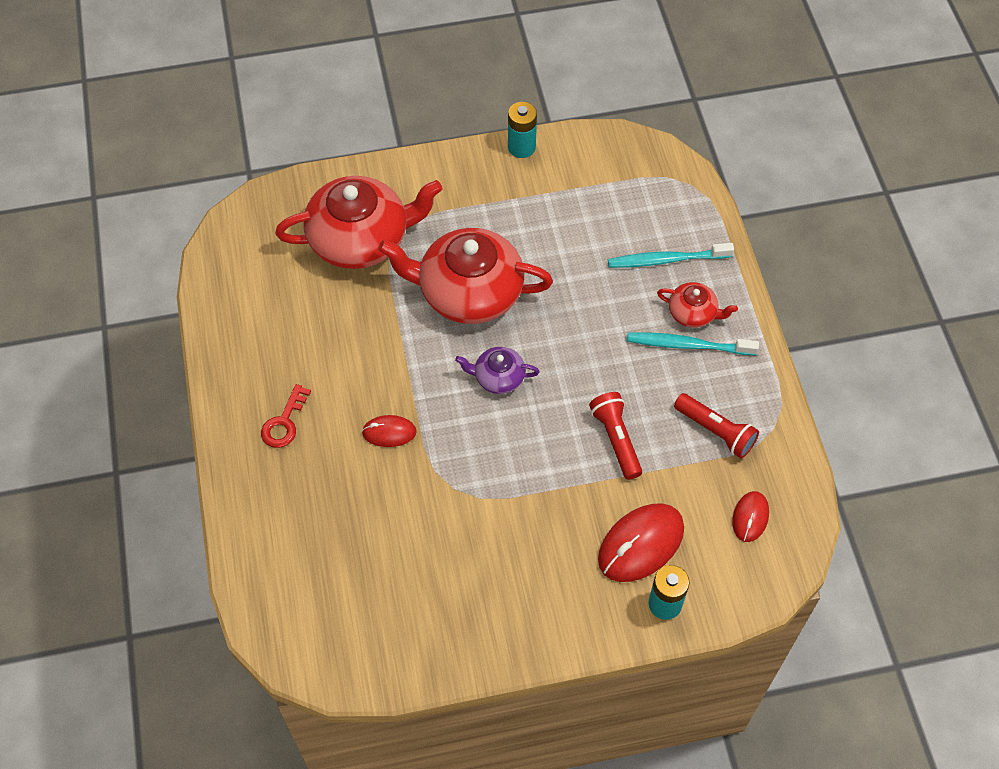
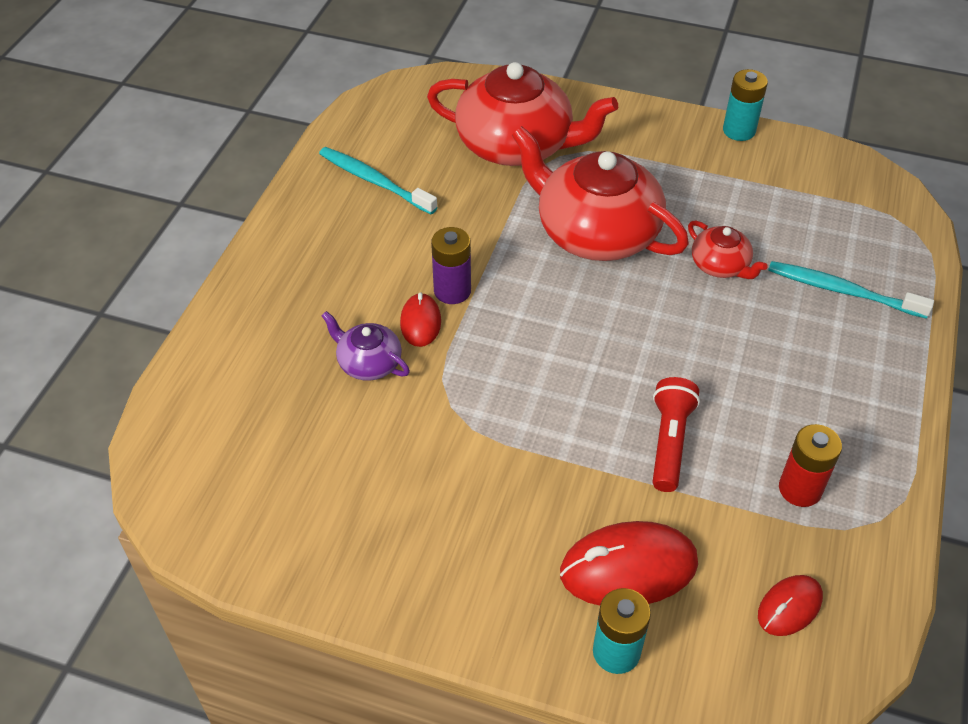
camera: 30 degrees right, 10 degrees down
red key [261,384,311,448] -> none
red mouse [362,415,417,447] -> red mouse turned 60 degrees clockwise [400,292,441,347]
purple teapot [455,347,540,394] -> purple teapot moved to [322,311,410,381]
turquoise toothbrush [627,332,759,355] -> turquoise toothbrush moved to [319,147,438,214]
red teapot [657,282,738,328] -> red teapot moved to [688,220,768,279]
red flashlight [674,393,759,459] -> red battery [779,424,842,507]
none -> purple battery [431,227,471,304]

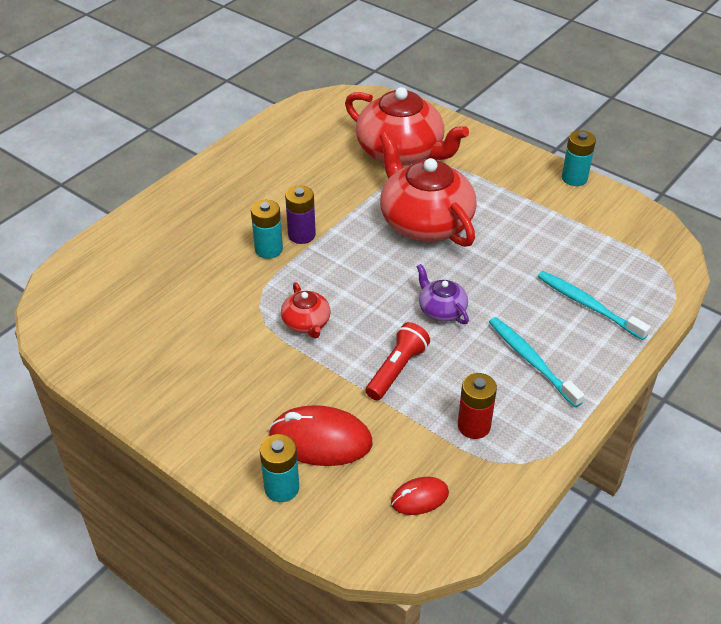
camera: 20 degrees right, 5 degrees down
turquoise toothbrush [319,147,438,214] -> turquoise toothbrush moved to [489,317,584,408]
purple teapot [322,311,410,381] -> purple teapot moved to [416,264,469,324]
red mouse [400,292,441,347] -> turquoise battery [251,200,283,259]
red teapot [688,220,768,279] -> red teapot moved to [281,282,330,338]

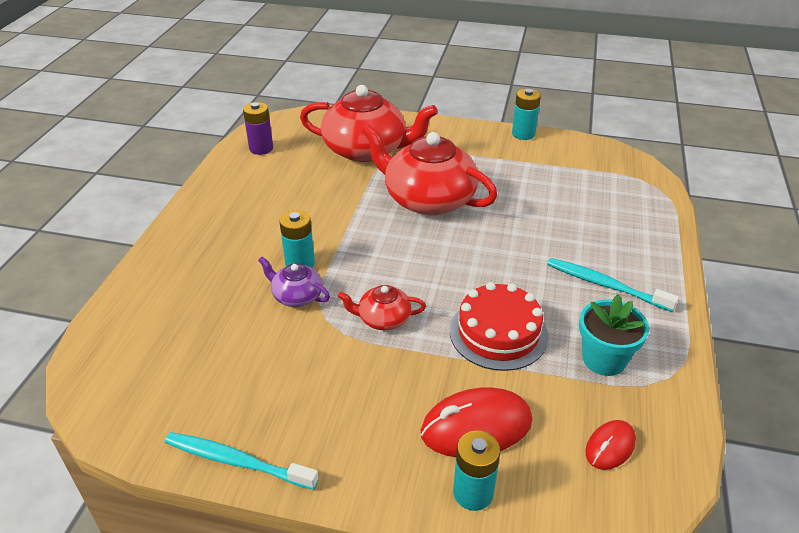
camera: 25 degrees left, 5 degrees down
red teapot [281,282,330,338] -> red teapot turned 135 degrees clockwise [338,285,426,331]
purple battery [285,186,316,244] -> purple battery moved to [243,102,273,155]
red flashlight [366,322,430,400] -> red cake [450,282,549,371]
purple teapot [416,264,469,324] -> purple teapot moved to [258,257,330,307]
red battery [458,373,497,439] -> turquoise flower pot [579,295,649,376]
turquoise toothbrush [538,271,651,340] -> turquoise toothbrush moved to [165,432,319,490]

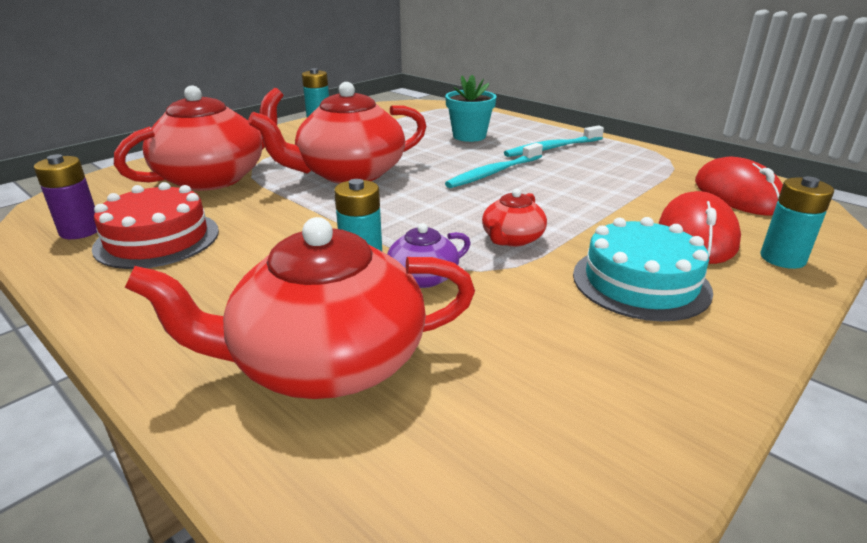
camera: 60 degrees left, 10 degrees down
turquoise toothbrush [165,432,319,490] -> turquoise toothbrush moved to [445,143,543,188]
red cake [450,282,549,371] -> red cake moved to [92,182,219,269]
turquoise flower pot [579,295,649,376] -> turquoise flower pot moved to [445,75,497,142]
red mouse [585,420,636,470] -> red mouse [695,157,783,216], size x1.80
none -> red teapot [125,217,475,399]
none -> turquoise cake [573,217,713,321]

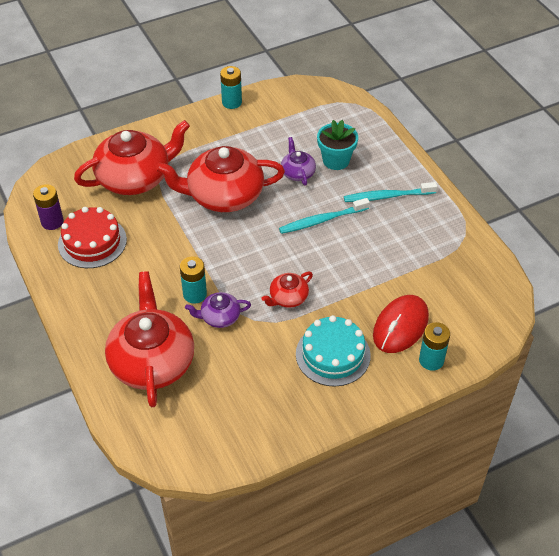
camera: 20 degrees right, 20 degrees up
red teapot [125,217,475,399] -> red teapot turned 75 degrees clockwise [105,271,194,407]
red mouse [695,157,783,216] -> none
none -> purple teapot [281,137,316,185]

